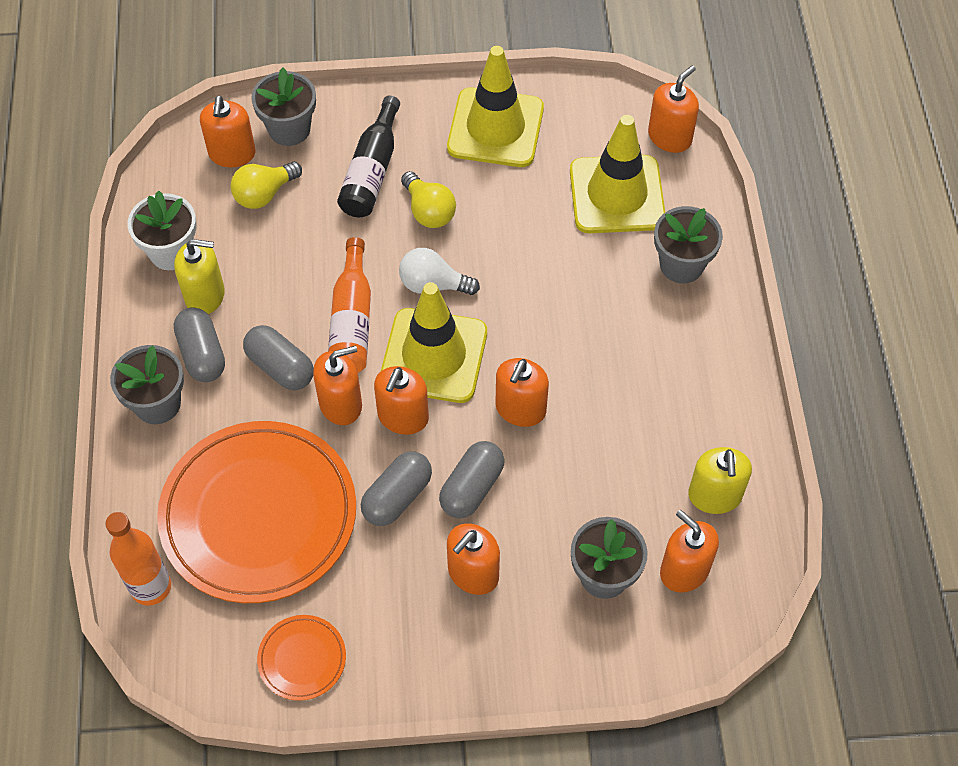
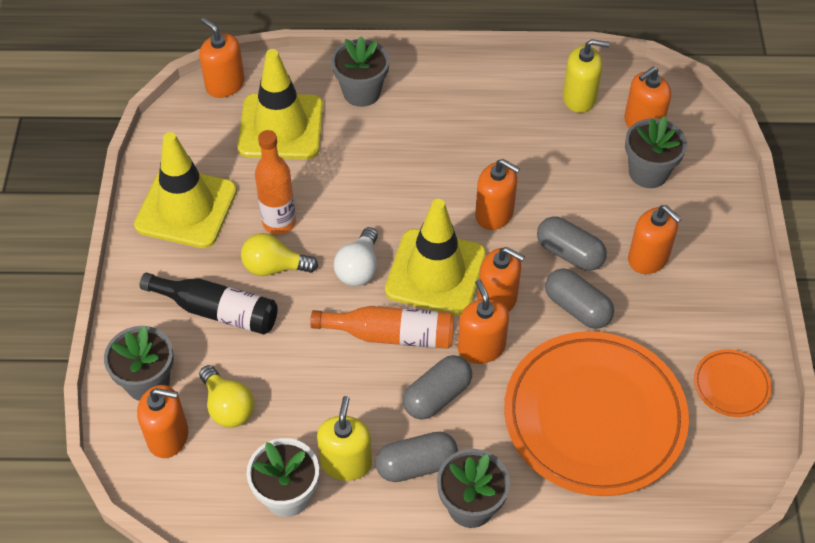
camera: 85 degrees left, 5 degrees down
orange bottle [105,512,171,606] -> orange bottle moved to [255,130,296,234]
yellow light bulb [401,171,456,228] -> yellow light bulb turned 150 degrees counterclockwise [241,233,318,276]

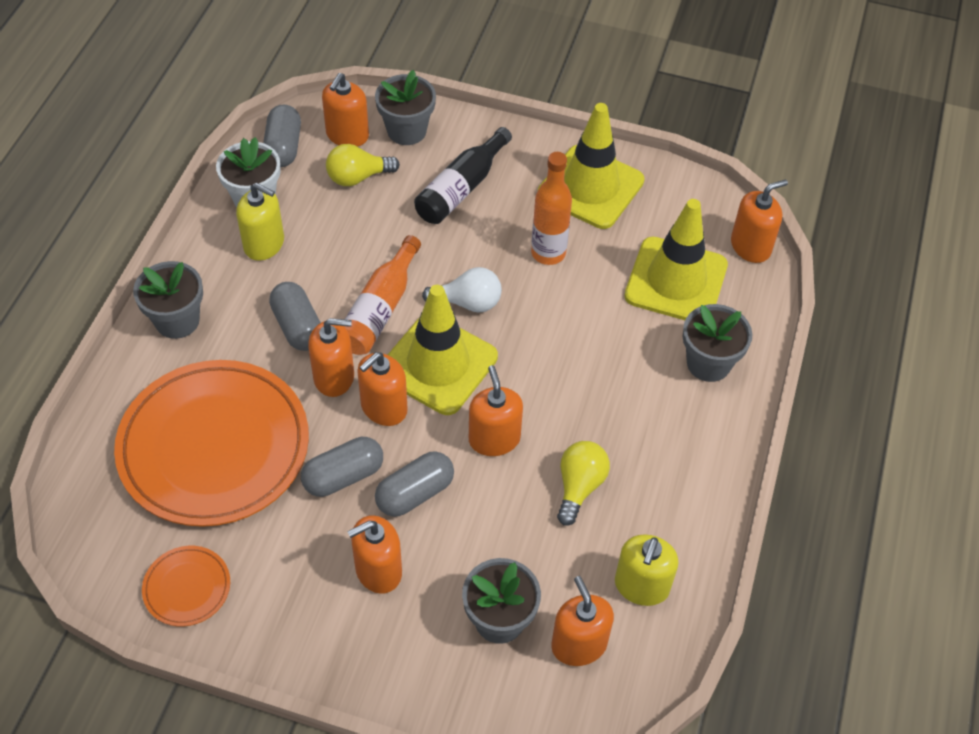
camera: 105 degrees right, 0 degrees up
yellow light bulb [241,233,318,276] -> yellow light bulb moved to [557,441,610,526]
white light bulb [334,227,378,286] -> white light bulb turned 150 degrees clockwise [422,267,502,313]
grey capsule [375,432,458,482] -> grey capsule moved to [263,105,301,167]
orange soap dispenser [475,159,520,230] -> orange soap dispenser turned 120 degrees clockwise [469,365,523,456]

